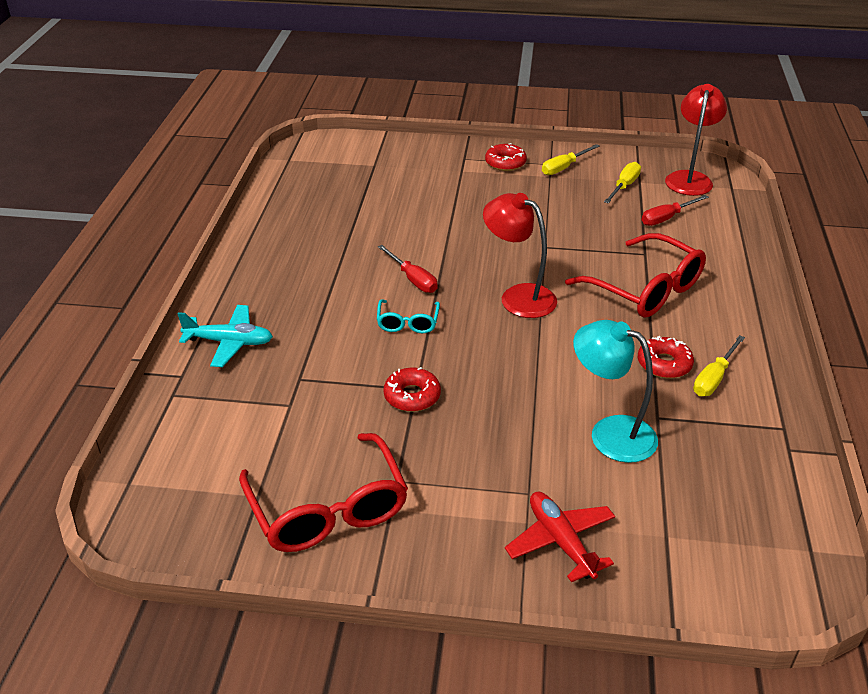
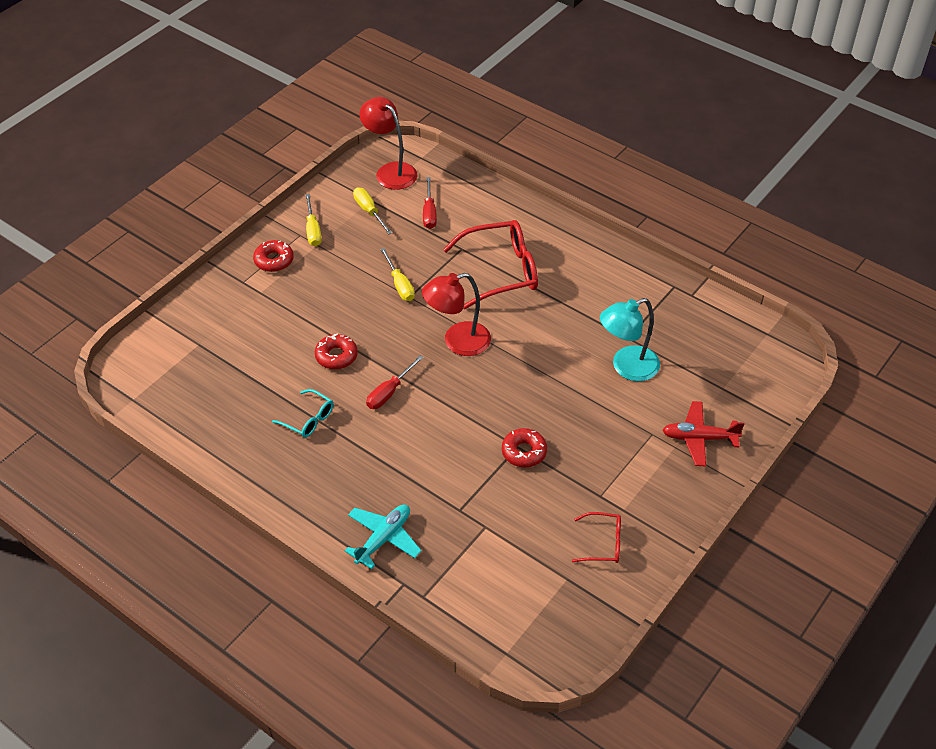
camera: 60 degrees left, 10 degrees up
red glasses [239,433,408,552] -> red glasses [572,512,621,563], size x0.51
turquoise glasses [377,299,440,333] -> turquoise glasses moved to [272,389,333,437]
red screwdriver [378,245,437,293] -> red screwdriver turned 135 degrees clockwise [366,355,424,409]
red donut [638,336,694,378] -> red donut moved to [315,334,358,369]
yellow screwdriver [693,335,745,396] -> yellow screwdriver moved to [380,248,415,301]

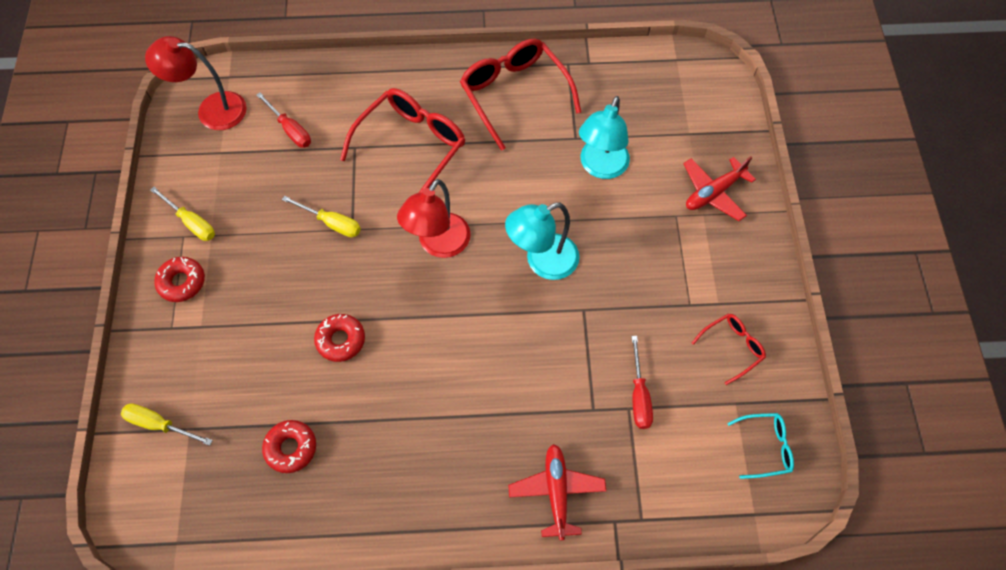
camera: 40 degrees left, 15 degrees up
turquoise glasses [272,389,333,437] -> turquoise glasses moved to [727,413,794,479]
turquoise plane [345,504,422,569] -> red plane [508,444,606,540]
yellow screwdriver [353,188,392,235] -> yellow screwdriver moved to [121,403,213,446]
red screwdriver [366,355,424,409] -> red screwdriver moved to [631,336,653,429]
red donut [502,428,547,467] -> red donut moved to [262,420,316,473]
none -> red glasses [460,39,581,151]
none -> turquoise lamp [505,202,579,280]

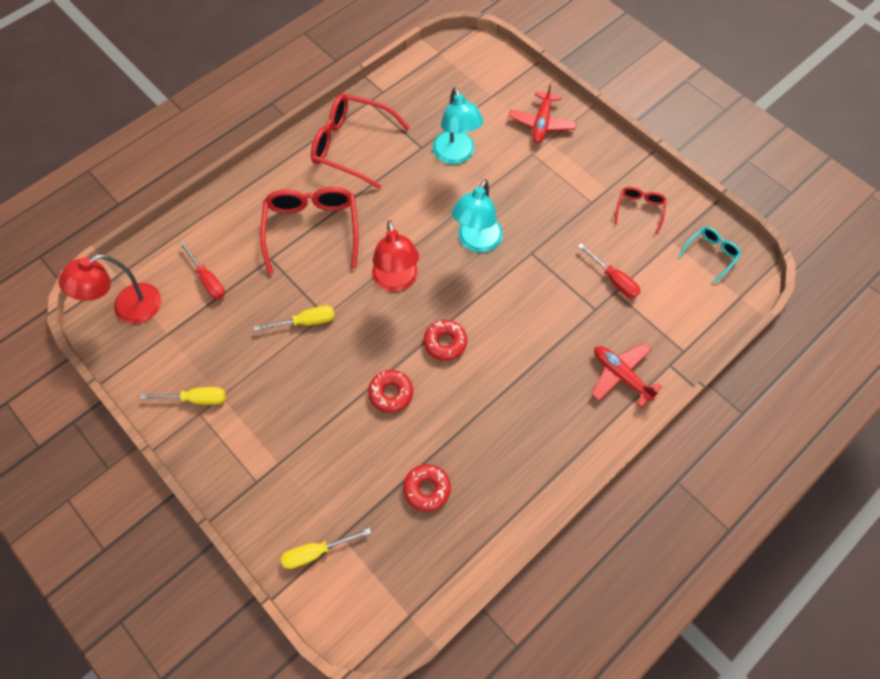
camera: 40 degrees left, 0 degrees up
red donut [154,257,205,302] -> red donut moved to [424,320,467,361]
red screwdriver [256,92,311,148] -> red screwdriver turned 45 degrees clockwise [180,241,225,300]

